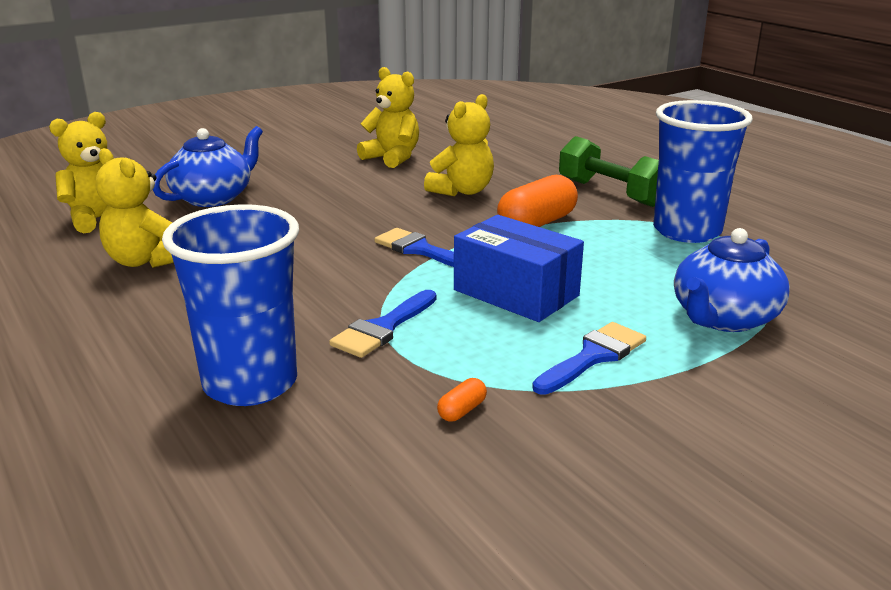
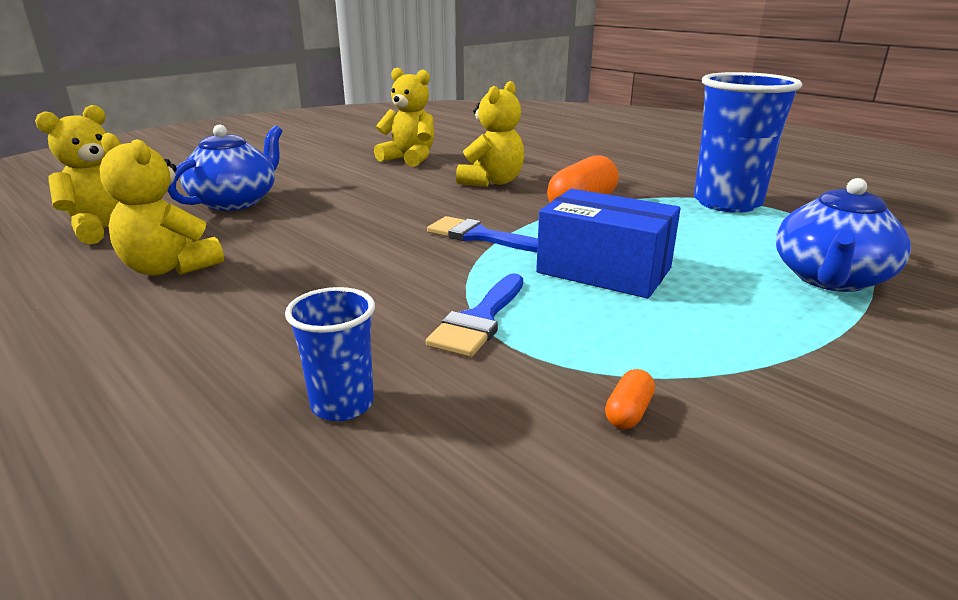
camera: 10 degrees left, 0 degrees up
blue cup [162,204,299,406] -> blue cup [285,287,375,421], size x0.51
blue brush [532,322,646,395] -> none
green dumbbell [559,136,659,207] -> none

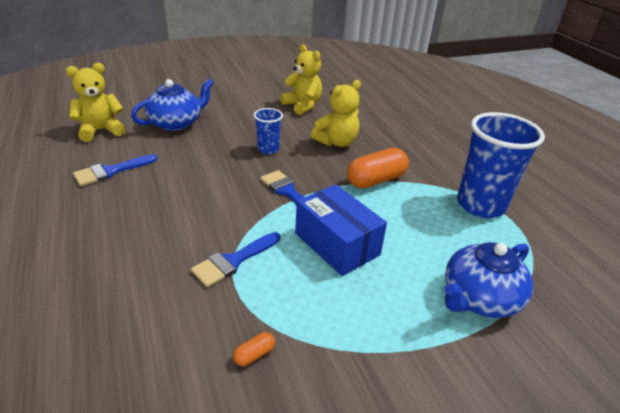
camera: 20 degrees right, 10 degrees up
yellow teddy bear [99,133,224,276] -> blue brush [73,154,157,186]
blue cup [285,287,375,421] -> blue cup moved to [254,108,283,154]

